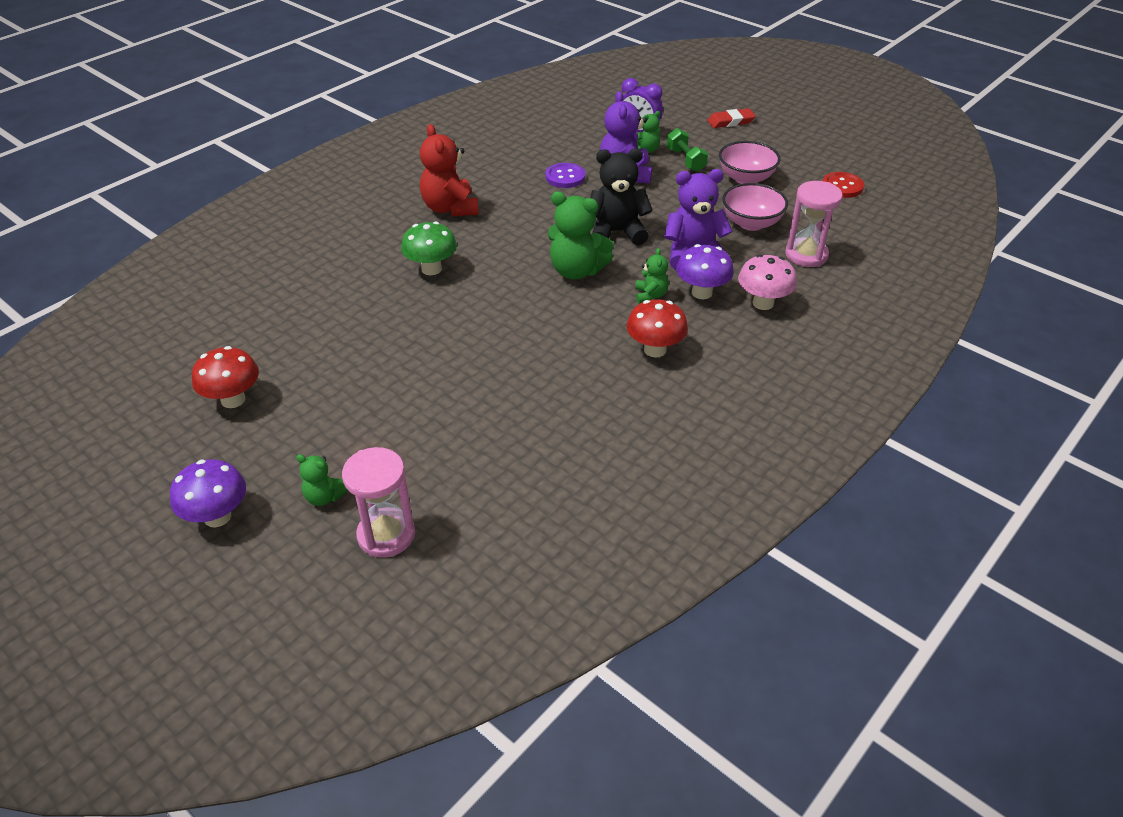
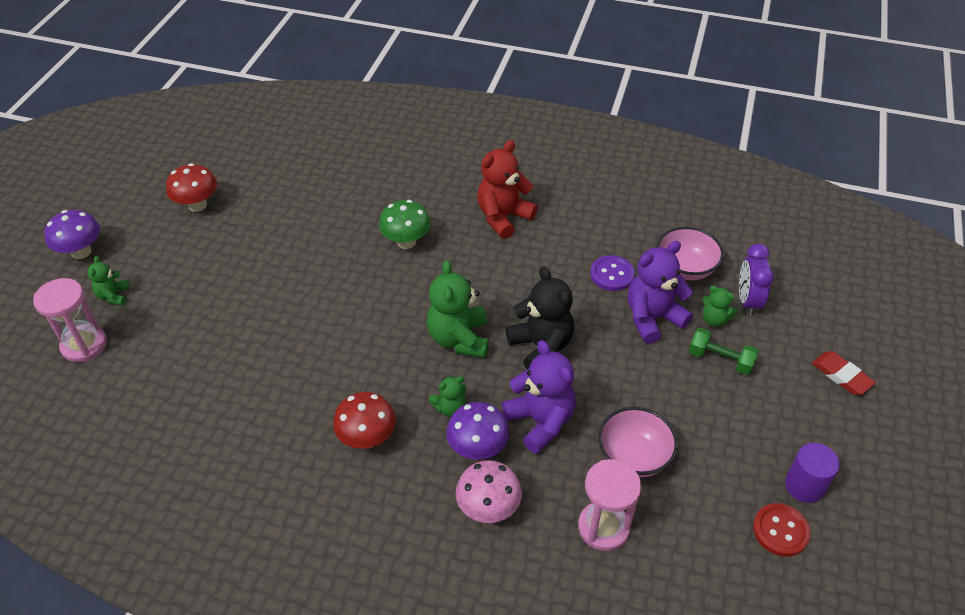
camera: 65 degrees right, 5 degrees up
green dumbbell [666,128,708,172] -> green dumbbell turned 75 degrees clockwise [689,328,759,375]
pink bowl [719,141,781,184] -> pink bowl moved to [657,227,724,280]
none -> purple cylinder [785,443,840,503]

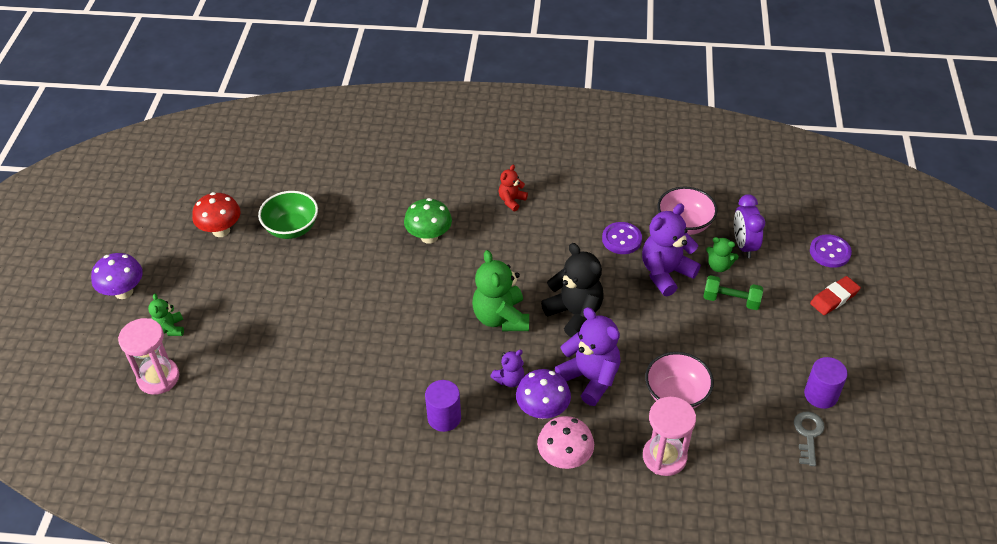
camera: 10 degrees left, 0 degrees up
red mushroom [333,392,396,449] -> purple cylinder [425,380,461,432]
green teddy bear [429,376,466,417] -> purple teddy bear [490,350,524,387]
red teddy bear [477,140,538,239] -> red teddy bear [499,165,528,211], size x0.53
red button [753,503,811,557] -> grey key [794,412,825,466]
red eraser [812,351,876,395] -> red eraser turned 75 degrees counterclockwise [810,276,861,315]
none -> green bowl [258,191,318,239]
none -> purple button [810,234,852,268]

